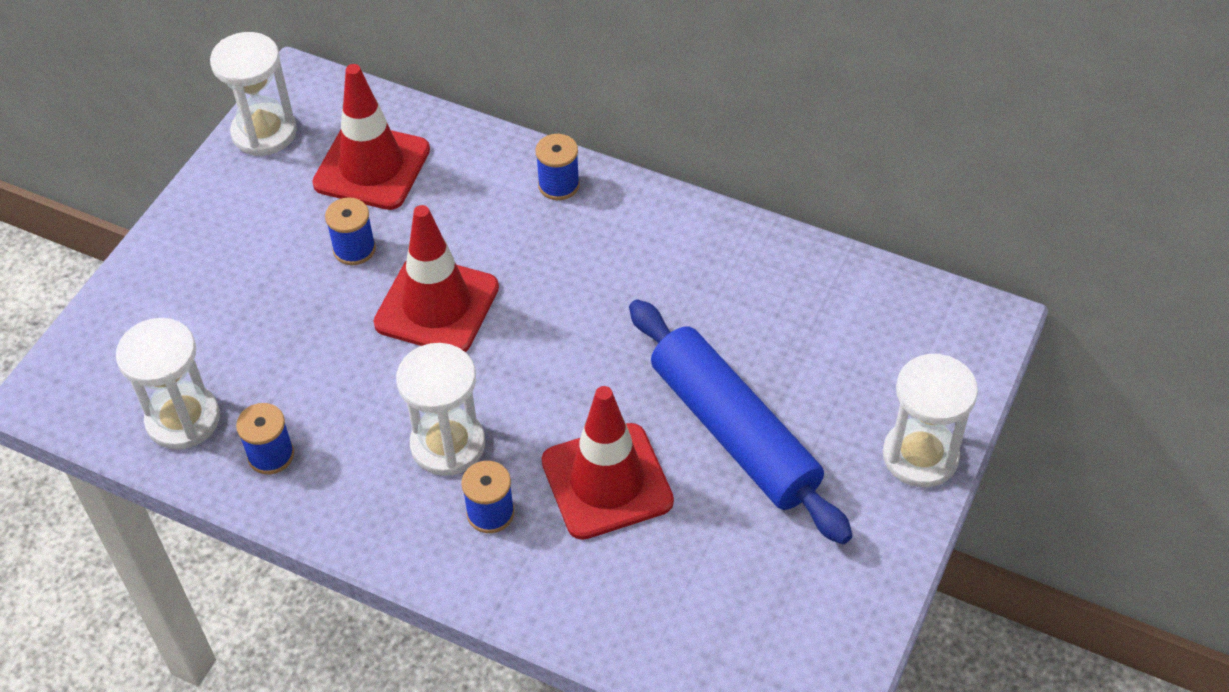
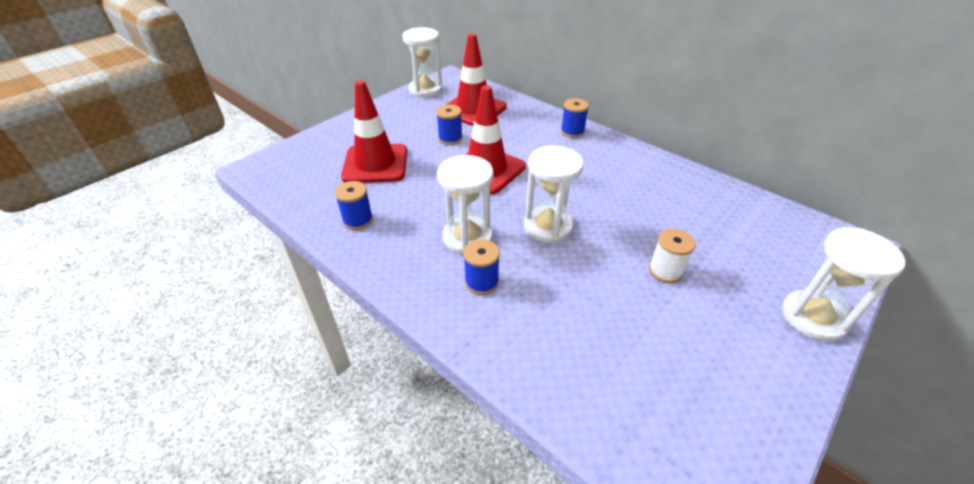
camera: 15 degrees right, 10 degrees down
white hourglass [116,318,220,450] -> white hourglass moved to [524,145,584,243]
red traffic cone [542,386,674,540] -> red traffic cone moved to [341,80,407,183]
blue rolling pin [629,299,853,545] -> white spool [649,229,696,283]

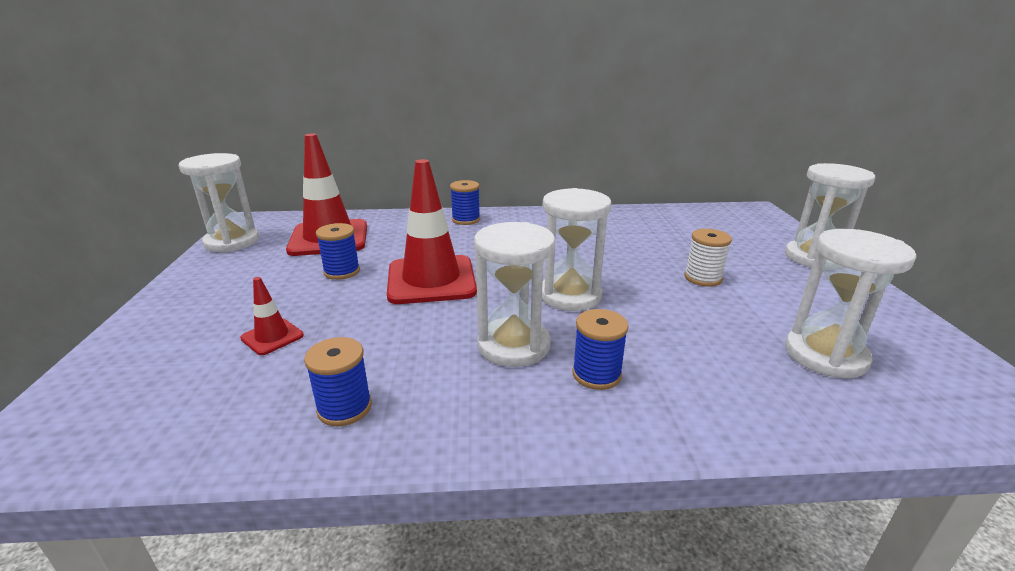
camera: 45 degrees left, 15 degrees down
red traffic cone [341,80,407,183] -> red traffic cone [240,277,304,355], size x0.46
none -> white hourglass [785,229,916,378]

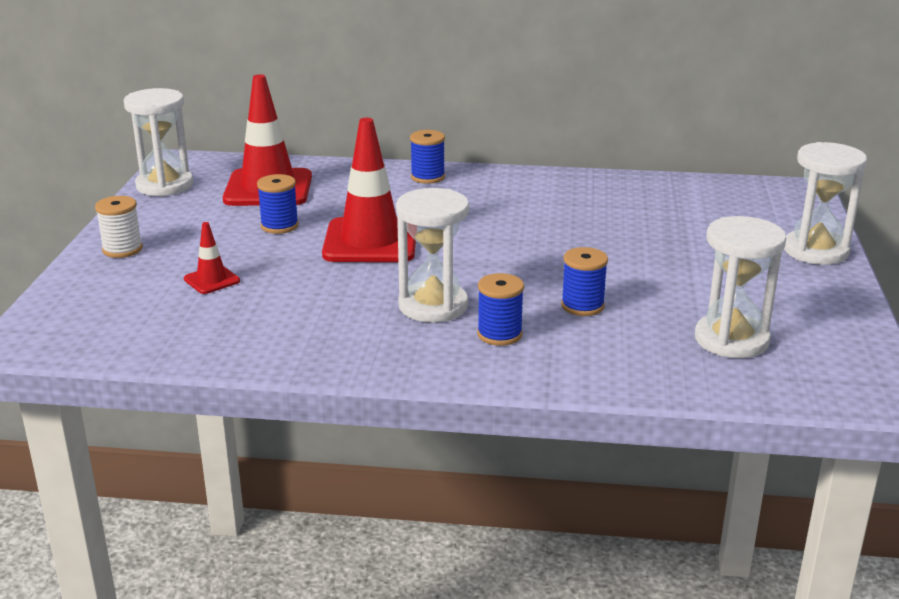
camera: 10 degrees right, 0 degrees up
blue spool [304,337,372,426] -> blue spool moved to [561,247,608,316]
white hourglass [542,188,611,311] -> none
white spool [685,229,732,287] -> white spool moved to [95,196,143,258]

